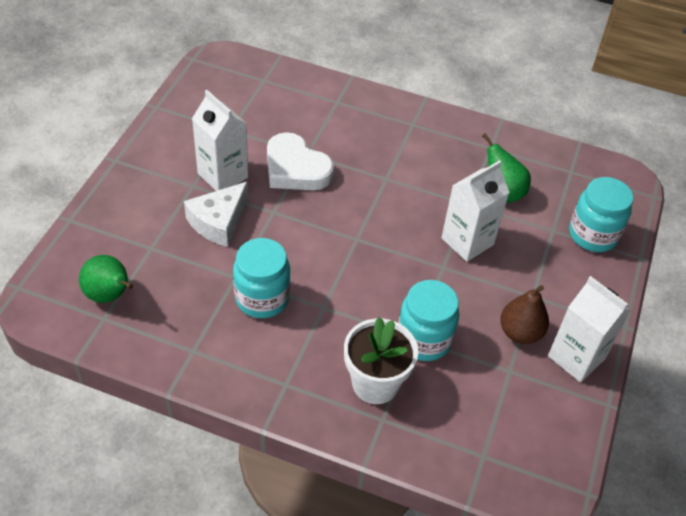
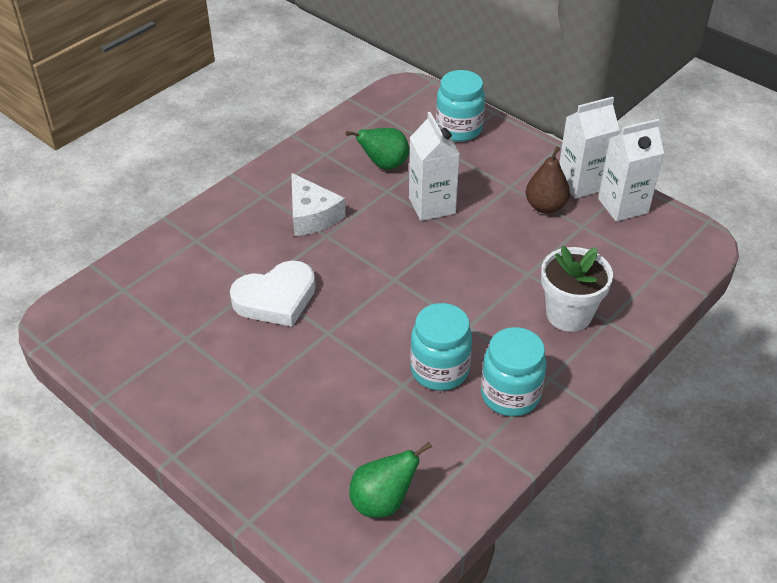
camera: 65 degrees left, 5 degrees down
white cheese [184,181,248,247] -> white cheese moved to [291,173,346,236]
white carton [192,90,248,191] -> white carton moved to [598,119,664,222]
turquoise jar [398,280,459,361] -> turquoise jar moved to [481,327,546,416]

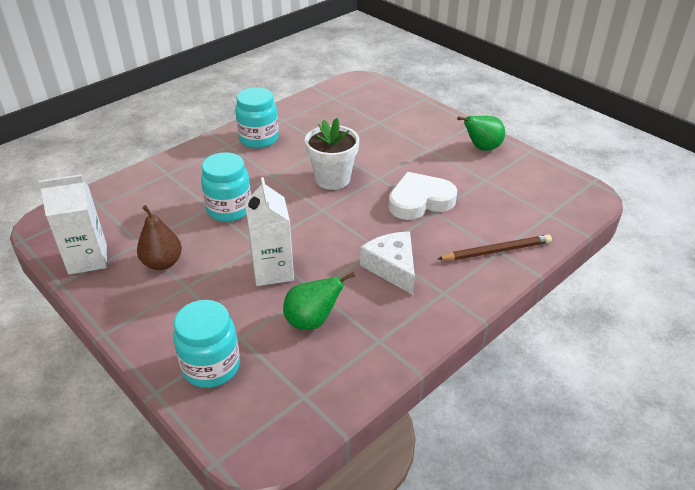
camera: 175 degrees left, 5 degrees down
green pear [349,442,432,518] -> green pear moved to [457,116,505,151]
turquoise jar [410,303,472,391] -> turquoise jar moved to [201,152,251,222]
white flower pot [541,246,613,332] -> white flower pot moved to [305,118,359,190]
white carton [559,97,619,199] -> none
none -> brown pencil [438,235,552,260]

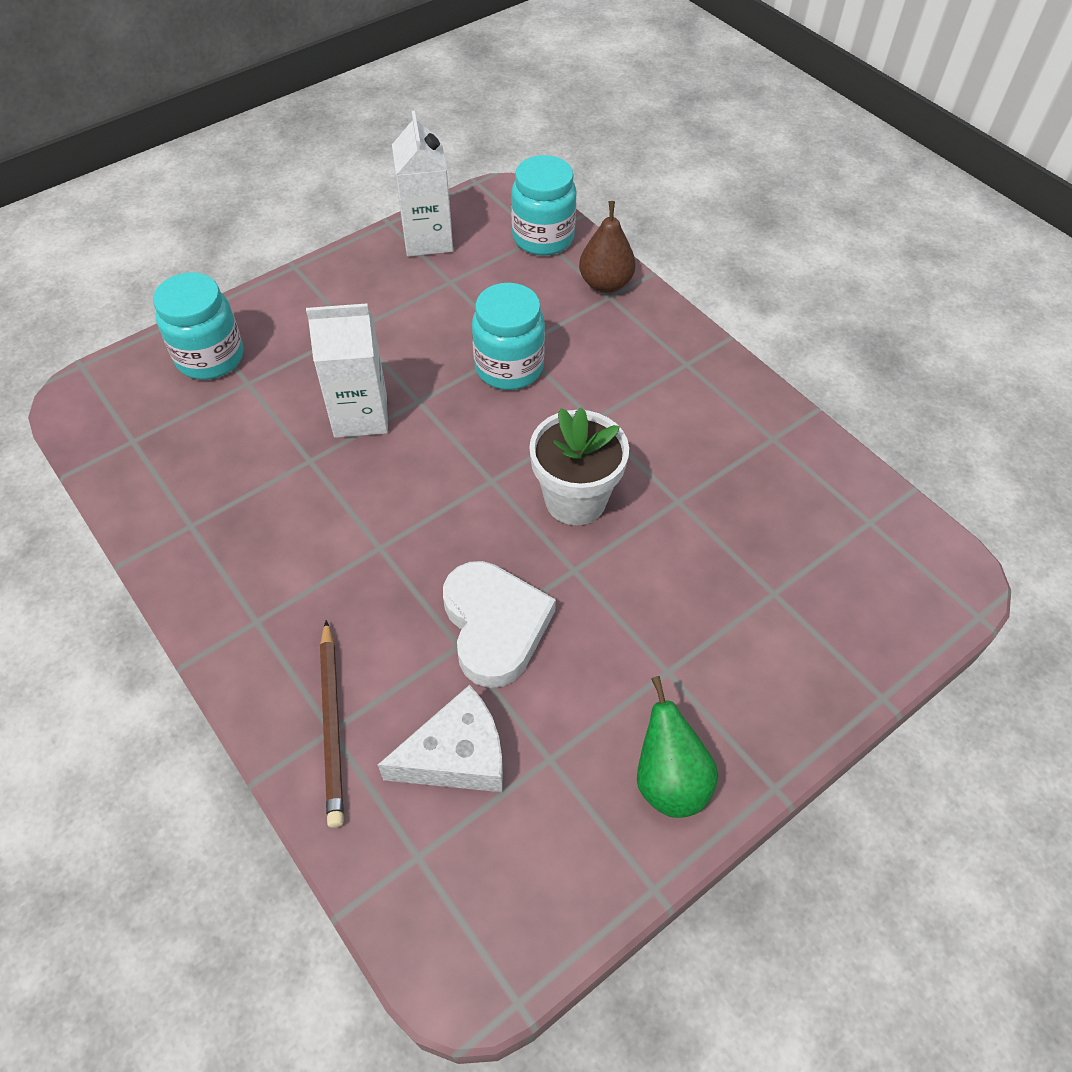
camera: 95 degrees right, 15 degrees up
brown pear [137,205,182,270] -> brown pear moved to [579,201,636,293]
turquoise jar [235,87,279,148] -> turquoise jar moved to [511,155,577,256]
green pear [283,272,355,330] -> none
white cheese [360,232,415,295] -> white cheese moved to [378,685,503,792]

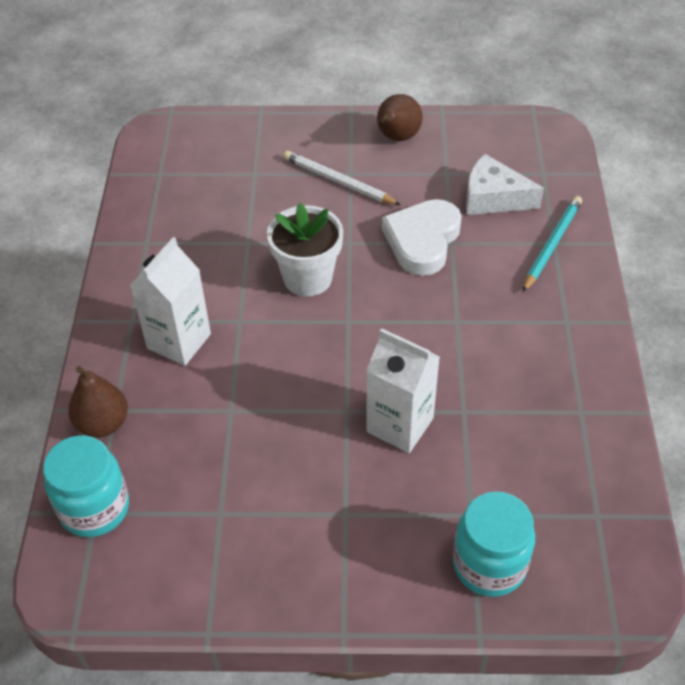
camera: 140 degrees left, 5 degrees down
brown pencil [320,620,344,828] -> turquoise pencil [523,196,582,292]
white carton [392,111,453,257] -> white carton moved to [130,237,211,366]
turquoise jar [472,283,545,390] -> none
green pear [637,676,718,818] -> brown pear [377,94,423,141]
none -> white pencil [284,151,401,205]

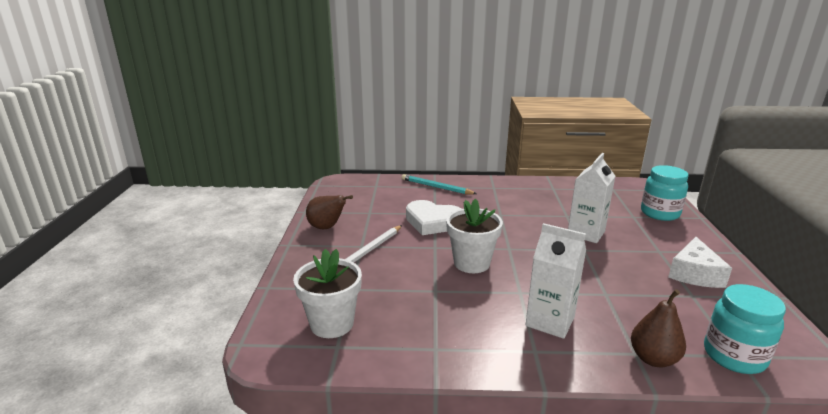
camera: 90 degrees left, 25 degrees down
white cheese [466,154,544,215] -> white cheese moved to [668,237,732,288]
none -> white flower pot [293,249,362,338]

